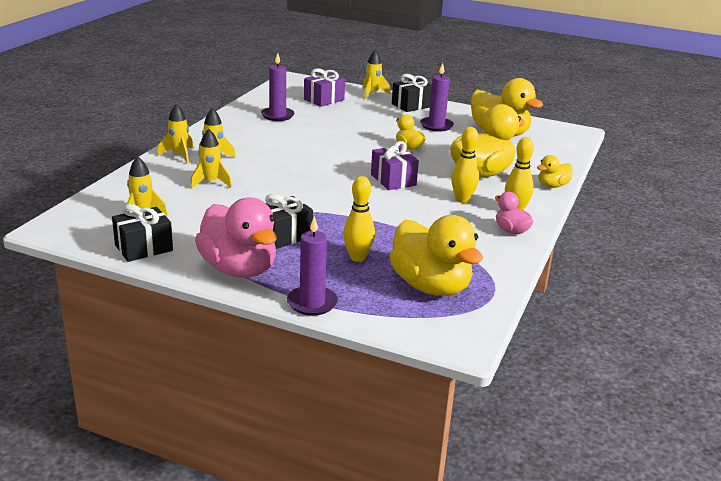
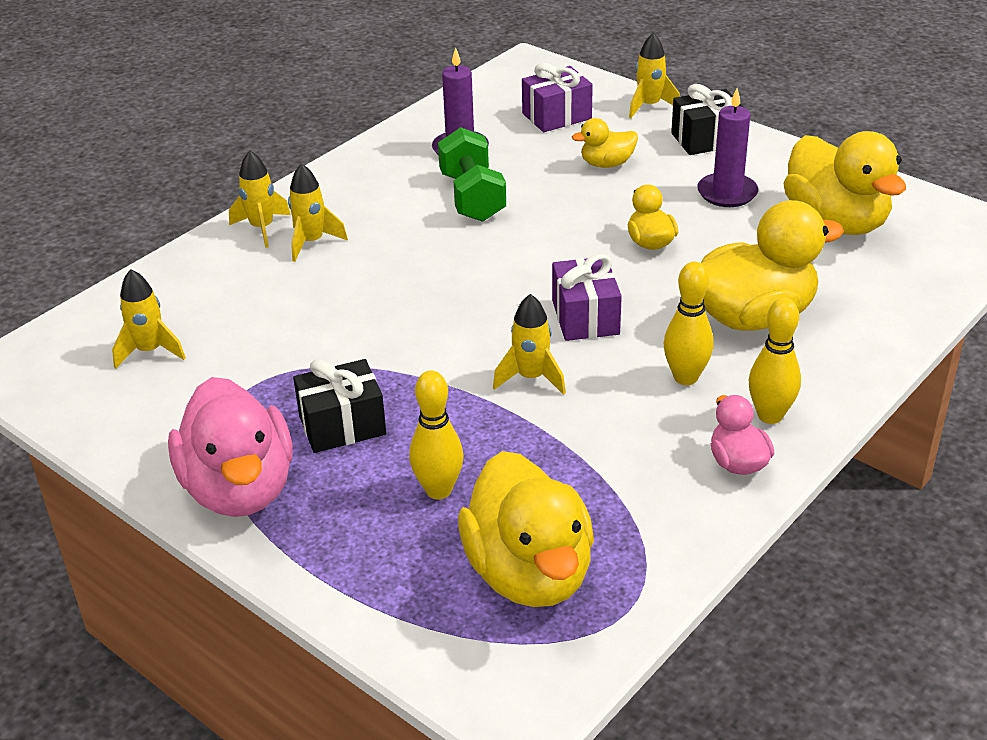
camera: 20 degrees right, 10 degrees up
black gift [112,204,173,262] -> none
yellow rocket [190,129,232,189] -> yellow rocket moved to [493,294,566,395]
purple candle [287,216,338,316] -> none
yellow duck [537,155,572,188] -> yellow duck moved to [572,118,638,168]
none -> green dumbbell [438,127,506,222]

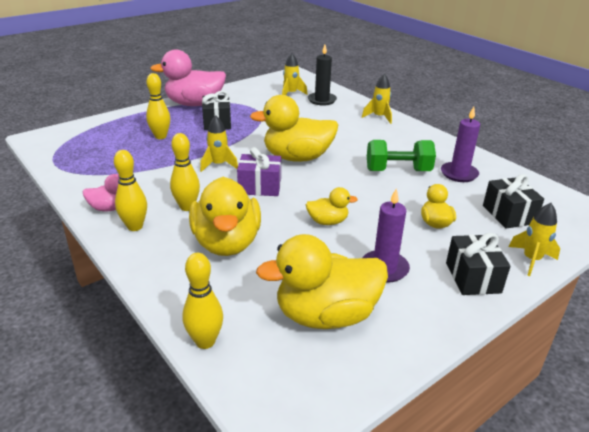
camera: 100 degrees right, 5 degrees down
yellow rocket [288,163,348,262] -> none
yellow duck [458,451,594,607] -> yellow duck moved to [250,95,338,162]
purple gift [522,63,593,132] -> black gift [483,174,544,229]
none -> yellow bowling pin [183,253,223,349]
none -> black candle [308,45,337,105]

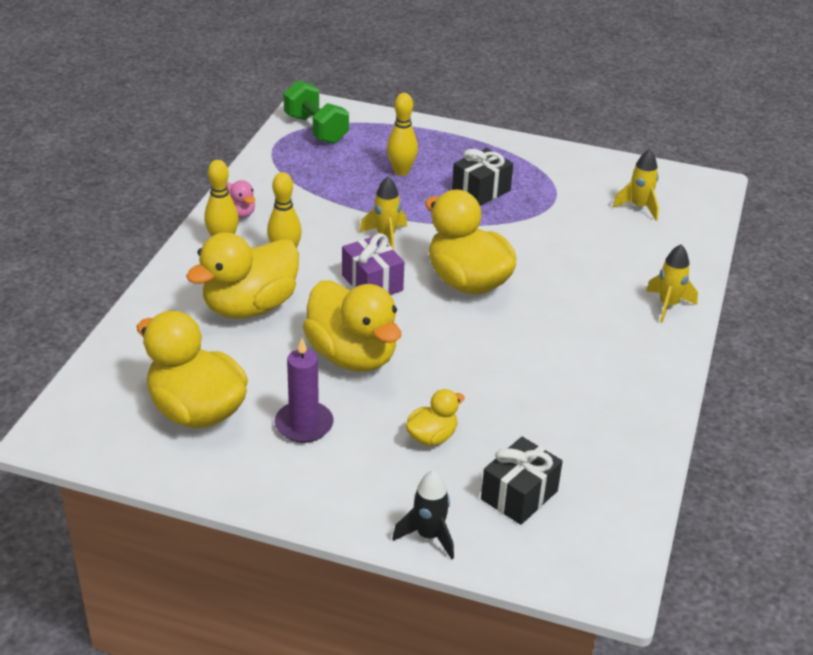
camera: 55 degrees right, 5 degrees up
pink duck [150,49,226,106] -> none
yellow bowling pin [183,253,223,349] -> none
yellow duck [306,187,358,225] -> yellow duck [303,280,401,372], size x2.03
black candle [308,45,337,105] -> none
green dumbbell [367,140,436,171] -> green dumbbell moved to [283,80,349,144]
purple candle [441,107,480,182] -> none
black gift [446,233,511,295] -> none
yellow rocket [509,203,560,276] -> black rocket [392,470,454,560]

